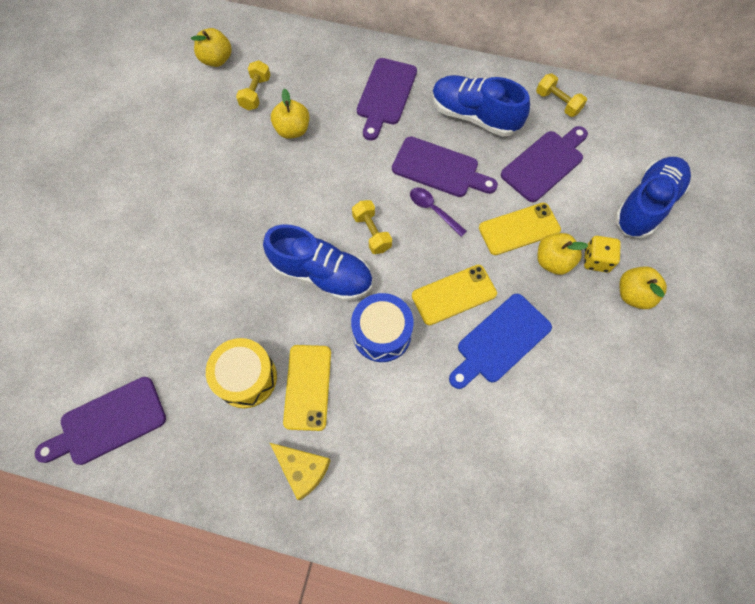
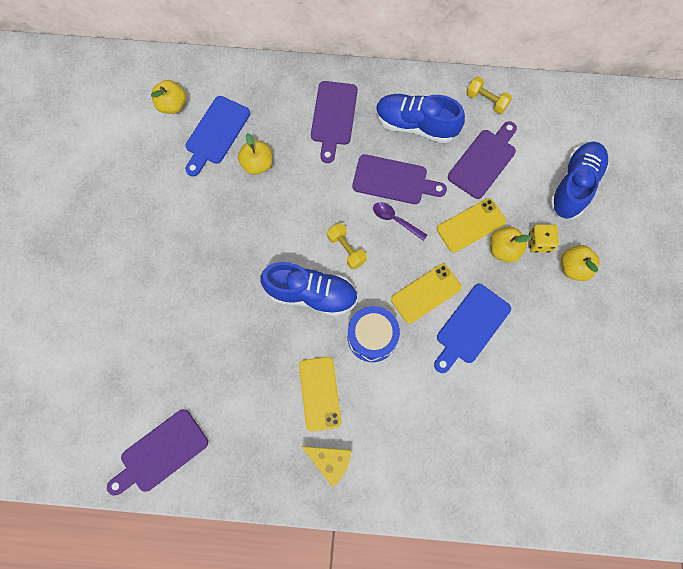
camera: 10 degrees left, 5 degrees up
yellow drum [206,338,277,408] -> none
yellow dumbbell [236,60,270,110] -> blue cutting board [185,96,250,177]

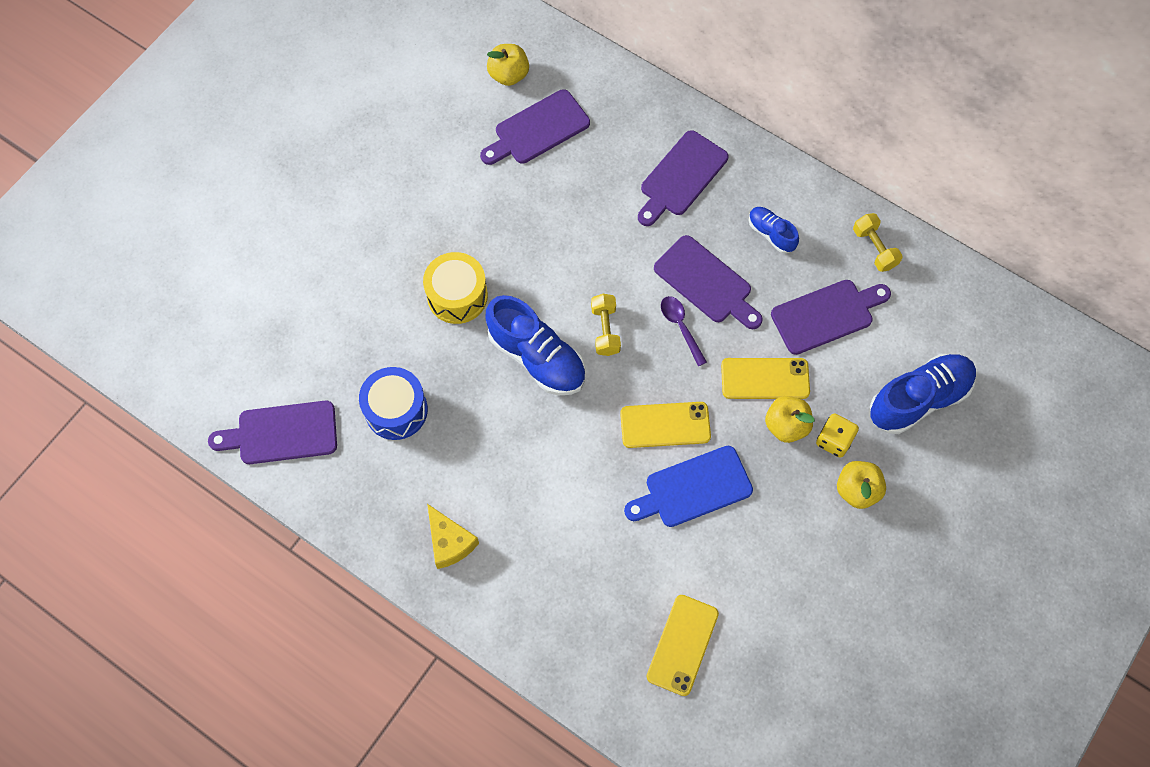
camera: 30 degrees right, 5 degrees down
blue cutting board [185,96,250,177] -> purple cutting board [480,89,590,165]
yellow apple [238,133,272,175] -> none
yellow phone [299,357,341,432] -> yellow phone moved to [646,595,719,696]
blue drum [348,306,400,362] -> blue drum moved to [359,367,428,440]
blue shoe [376,94,465,143] -> blue shoe [749,207,799,253], size x0.53
none -> yellow drum [423,252,488,324]

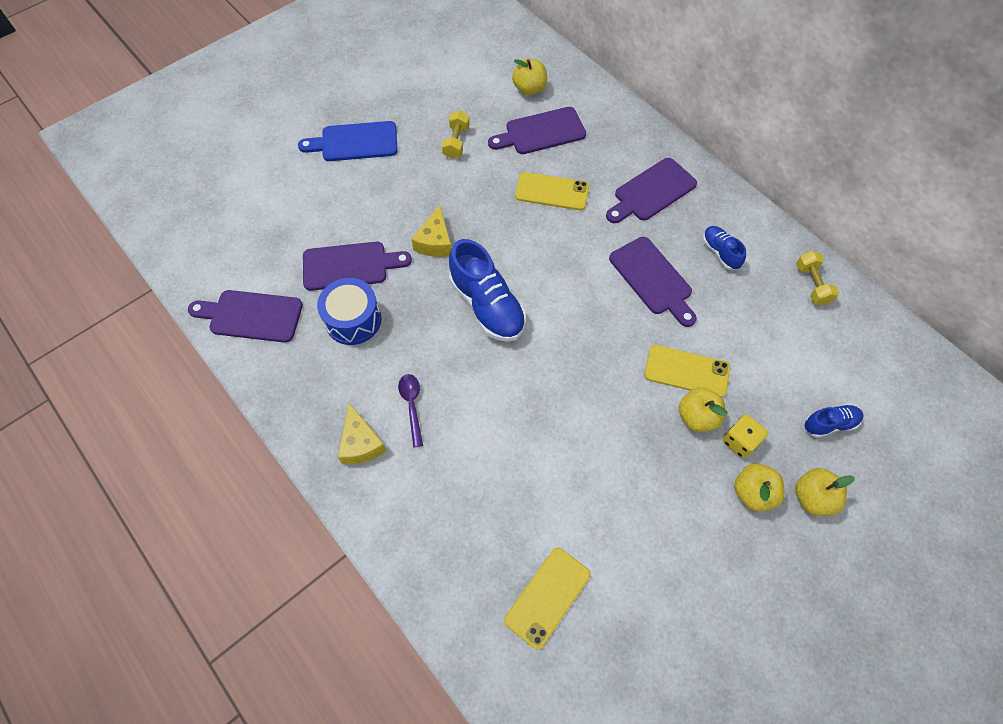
camera: 15 degrees right, 5 degrees down
yellow drum [423,252,488,324] -> yellow cheese [411,205,451,257]
yellow dumbbell [591,294,621,356] -> yellow dumbbell moved to [442,110,470,159]
yellow phone [620,402,711,448] -> yellow phone moved to [515,172,589,210]
blue cutting board [624,446,753,527] -> blue cutting board moved to [298,121,398,161]
purple spoon [661,296,707,366] -> purple spoon moved to [398,374,423,447]
purple cutting board [771,280,891,355] -> purple cutting board moved to [303,242,412,291]
blue shoe [870,354,976,434] -> blue shoe [805,404,864,438], size x0.53
none -> yellow apple [795,468,855,516]

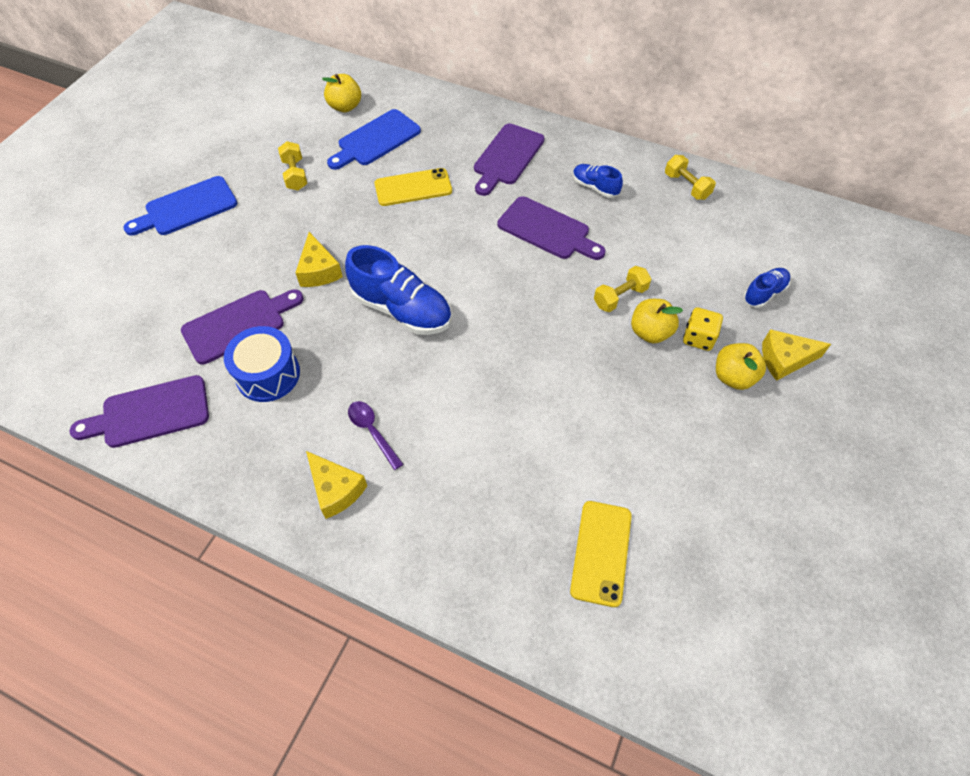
camera: 25 degrees left, 5 degrees down
purple cutting board [488,107,586,154] -> blue cutting board [327,109,421,170]
yellow phone [645,345,730,397] -> yellow dumbbell [594,266,651,312]
yellow apple [795,468,855,516] -> yellow cheese [762,329,831,381]

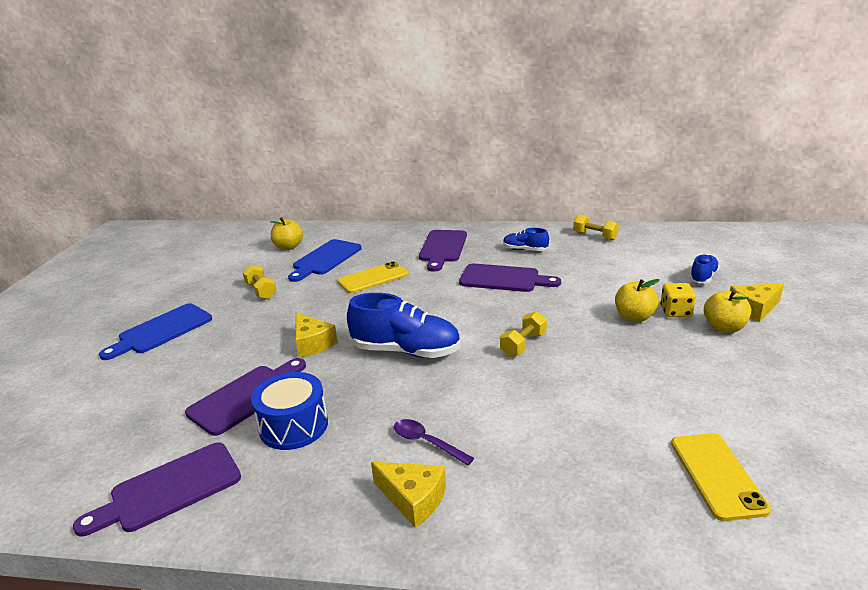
camera: 15 degrees left, 30 degrees down
yellow dumbbell [594,266,651,312] -> yellow dumbbell moved to [500,311,547,357]

